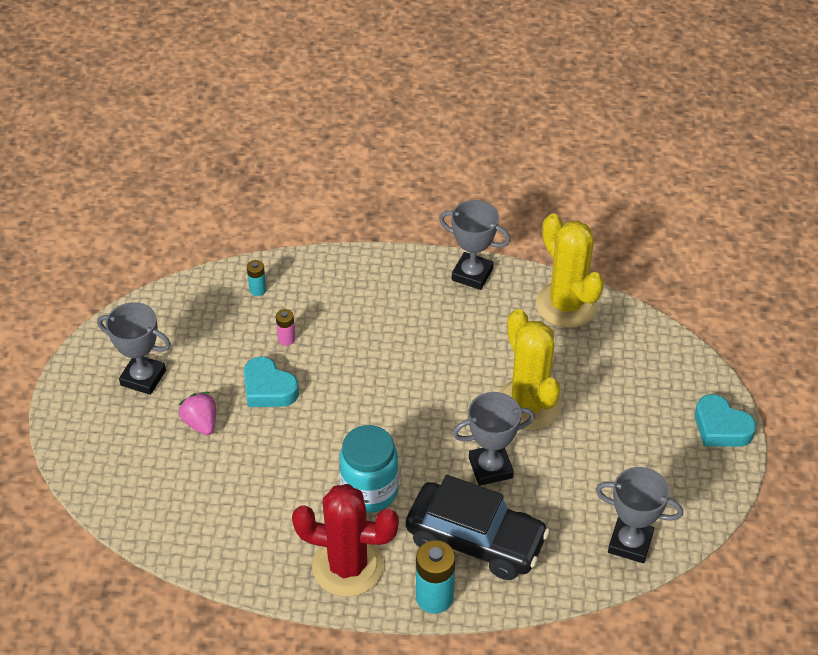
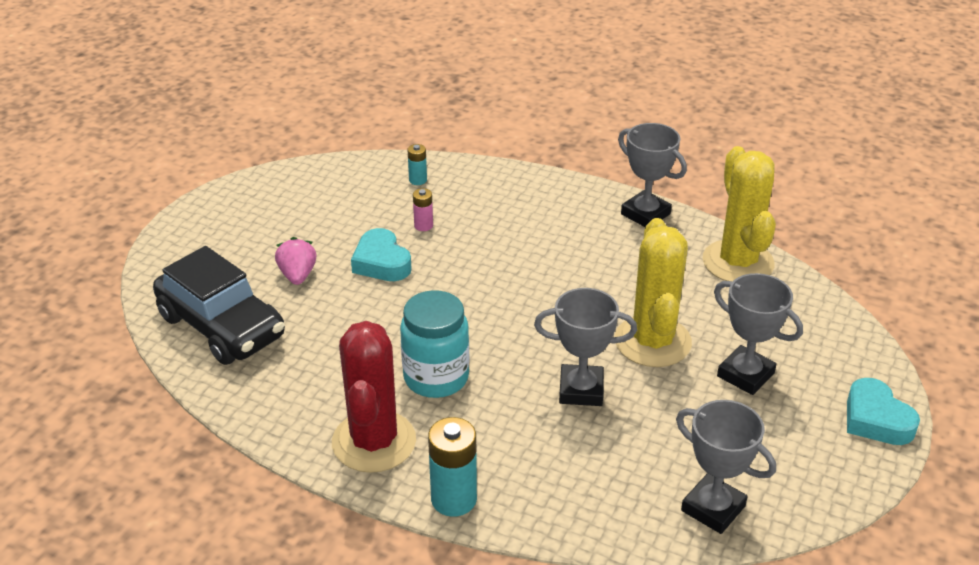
camera: 20 degrees right, 10 degrees down
grey trophy [97,302,171,395] -> grey trophy moved to [714,273,803,395]
red cactus [292,484,399,597] -> red cactus turned 60 degrees clockwise [332,321,416,473]
black car [406,475,550,580] -> black car moved to [153,246,285,365]

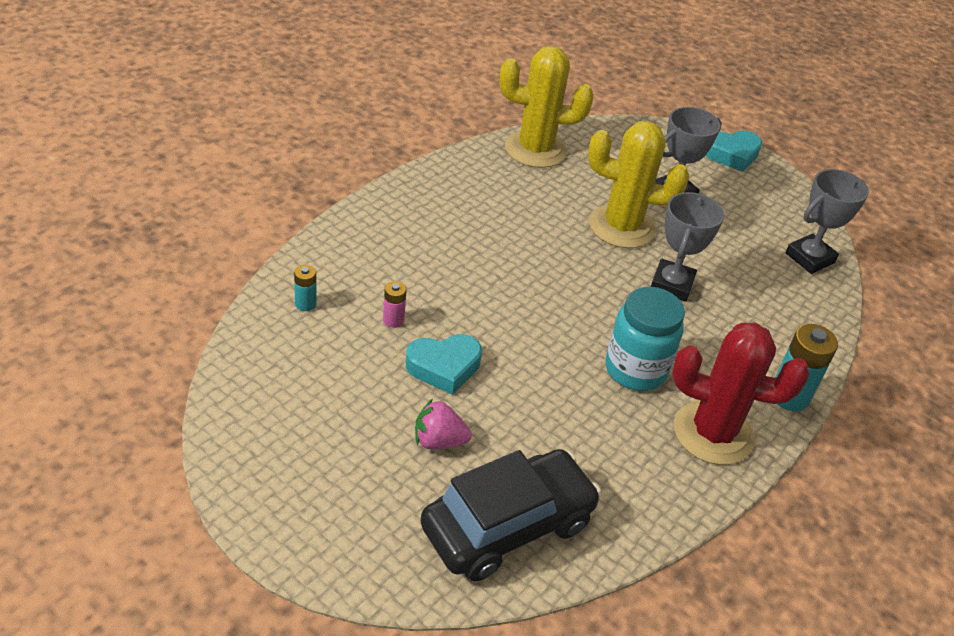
camera: 80 degrees left, 5 degrees up
grey trophy [618,123,687,227] -> none

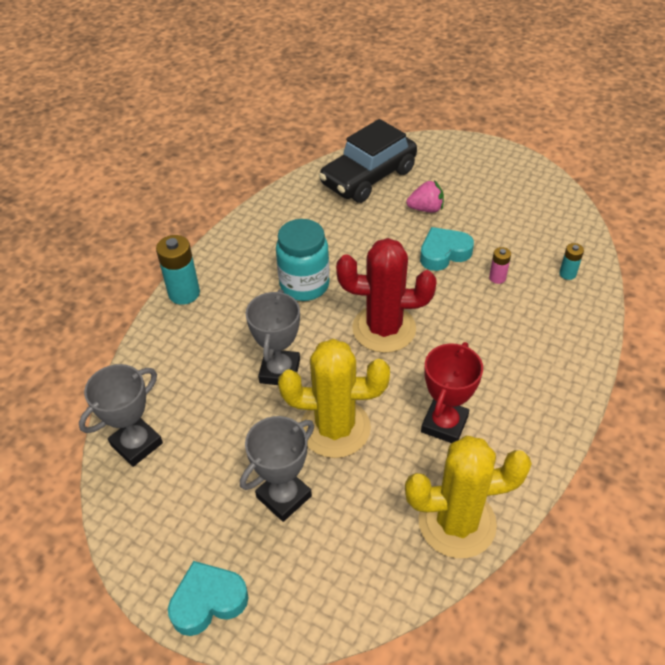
camera: 175 degrees right, 5 degrees up
red cactus [672,323,809,465] -> red cactus moved to [336,238,436,353]
none -> red trophy [421,342,483,443]

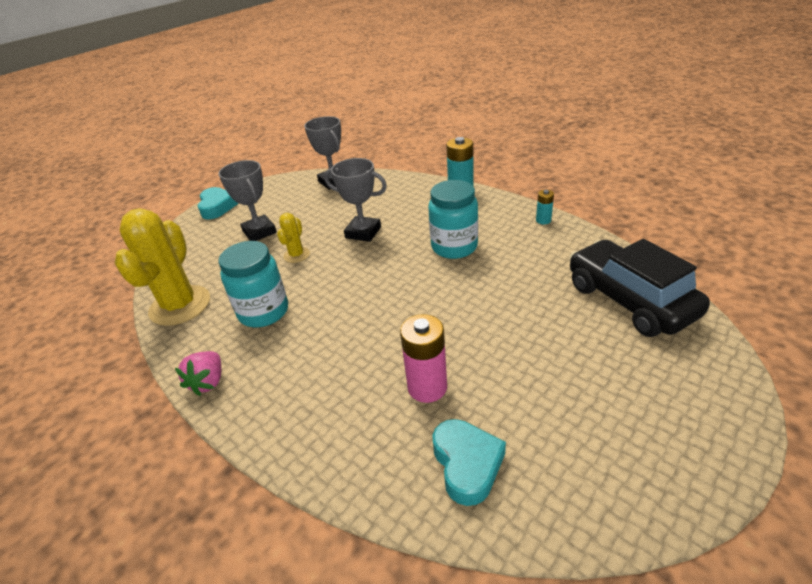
camera: 105 degrees right, 10 degrees down
yellow cactus [278,339,390,458] -> yellow cactus [277,213,310,263], size x0.48
red cactus [336,238,436,353] -> none
pink strawberry [406,180,444,213] -> pink strawberry moved to [175,351,221,396]
turquoise heart [420,227,474,271] -> turquoise heart moved to [432,419,506,506]
red trophy [421,342,483,443] -> turquoise jar [219,241,288,327]
pink battery [489,247,511,284] -> pink battery [400,314,447,403], size x1.87
turquoise battery [559,243,584,280] -> turquoise battery moved to [536,190,554,224]

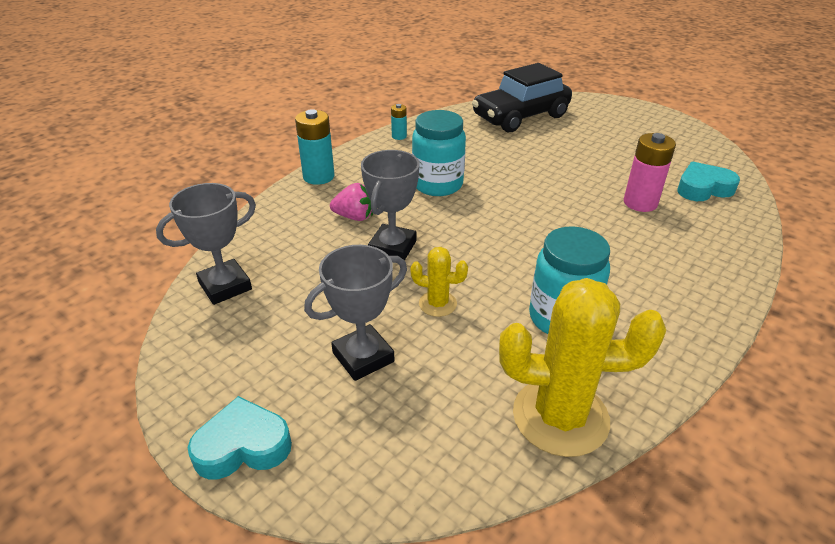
camera: 95 degrees left, 0 degrees up
pink strawberry [175,351,221,396] -> pink strawberry moved to [330,183,373,221]

